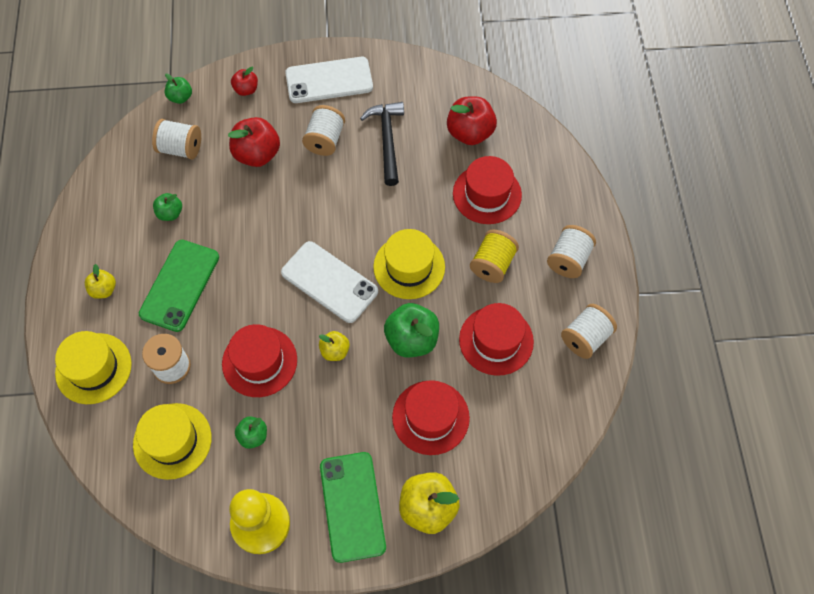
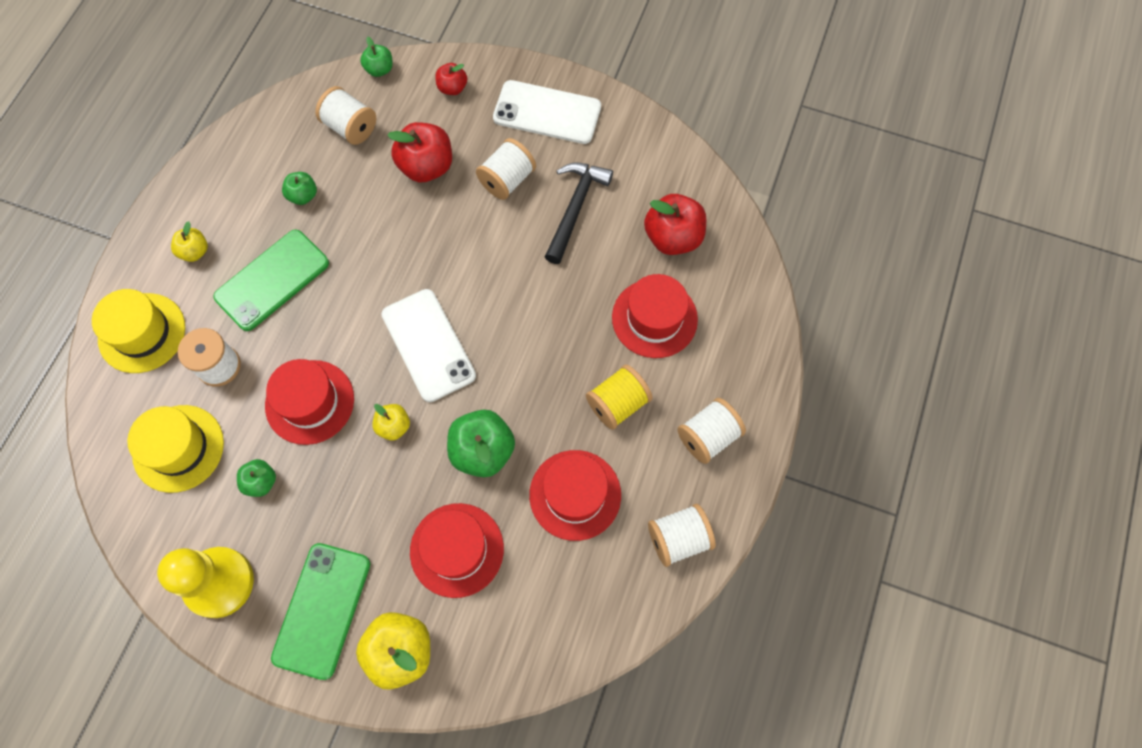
camera: 25 degrees right, 5 degrees up
yellow hat [373,229,445,299] -> none

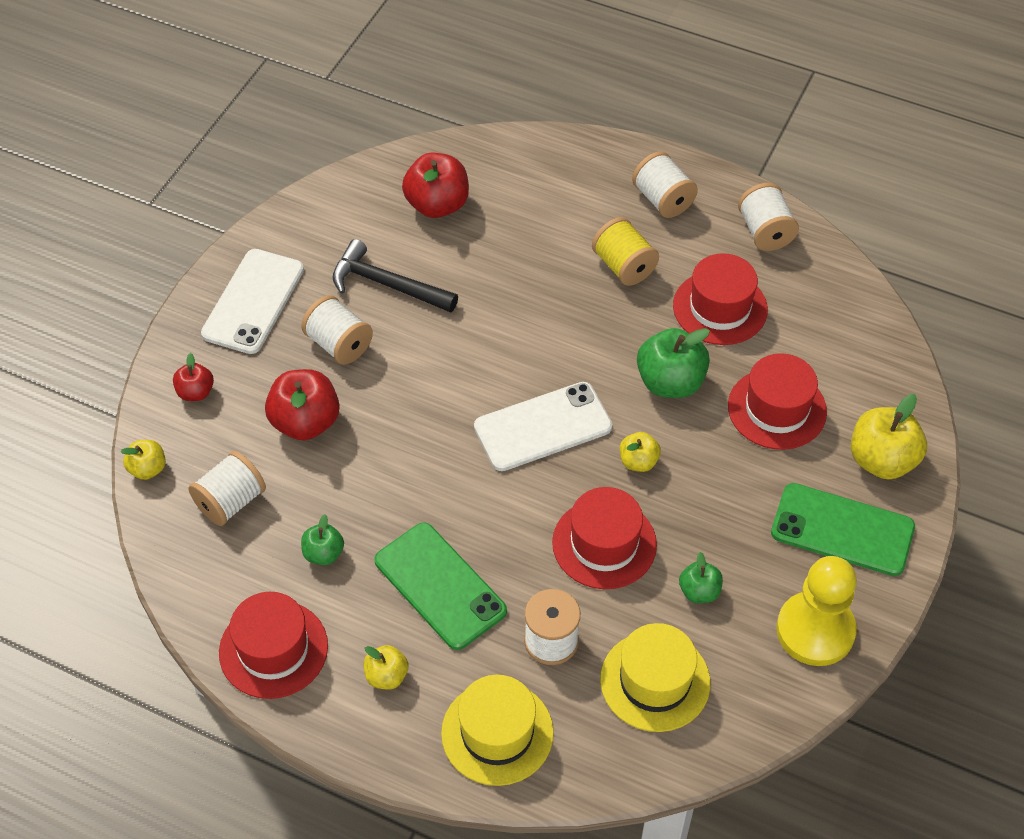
camera: 85 degrees left, 15 degrees down
green apple [360,37,393,77] -> yellow apple [121,440,166,480]
red hat [612,274,698,358] -> red hat moved to [219,592,328,699]

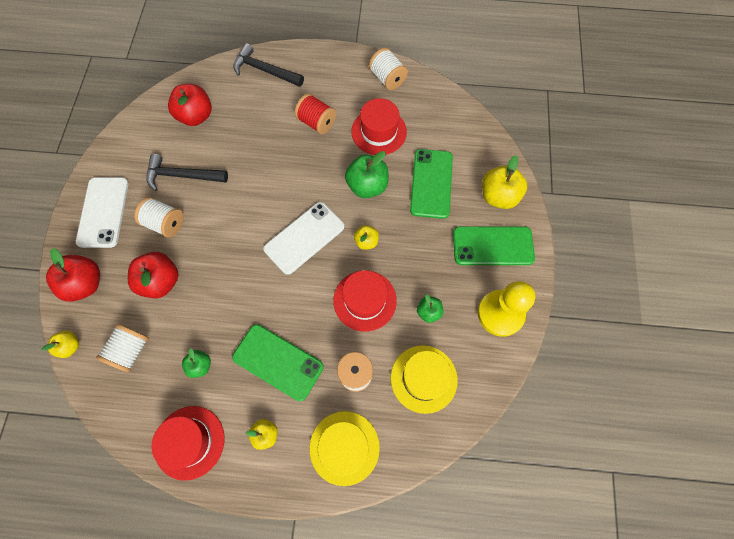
camera: 20 degrees left, 15 degrees up
red apple [173,353,214,401] -> red apple [46,248,100,302], size x1.80
yellow spool [592,217,659,286] -> red spool [295,93,336,134]
white spool [632,151,698,218] -> none
red hat [728,353,827,450] -> green phone [410,149,453,219]
none -> black hammer [233,43,304,87]

